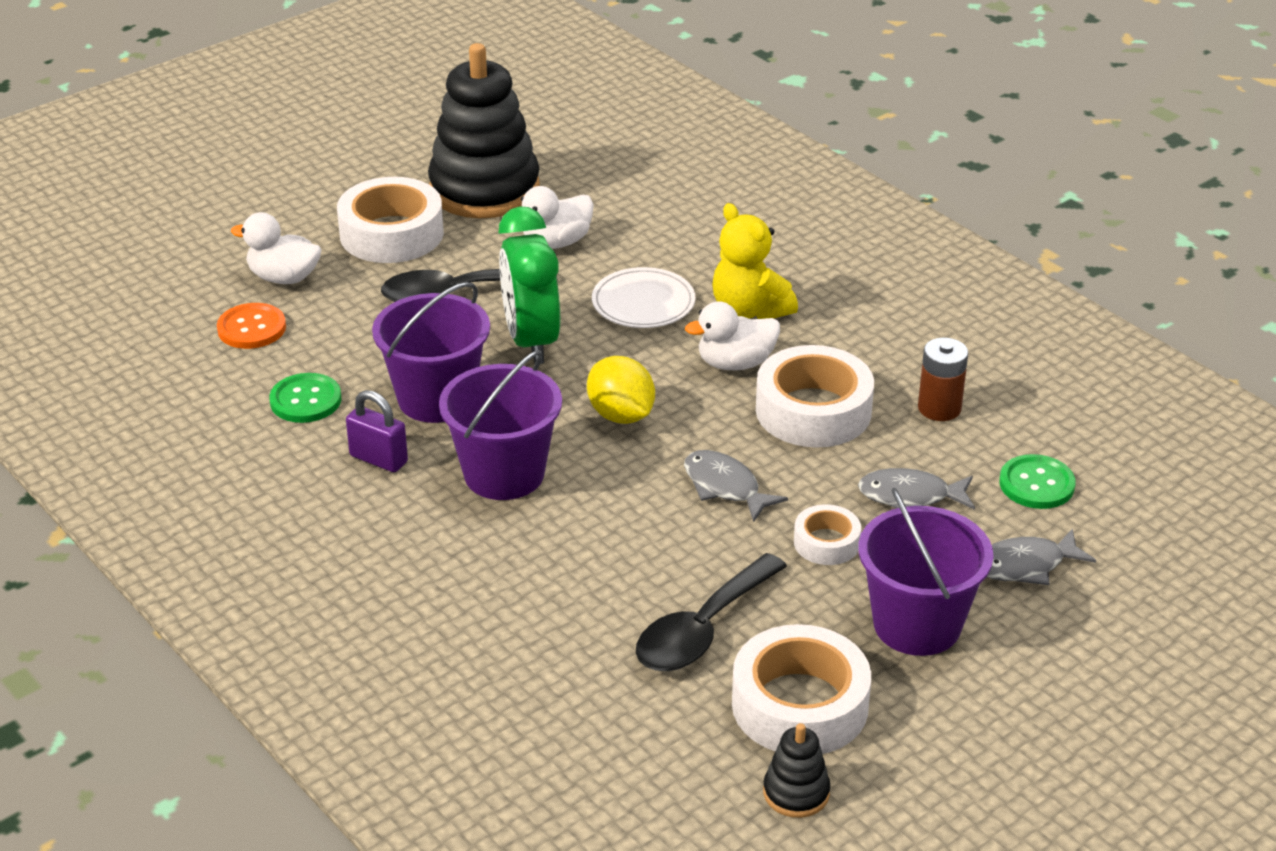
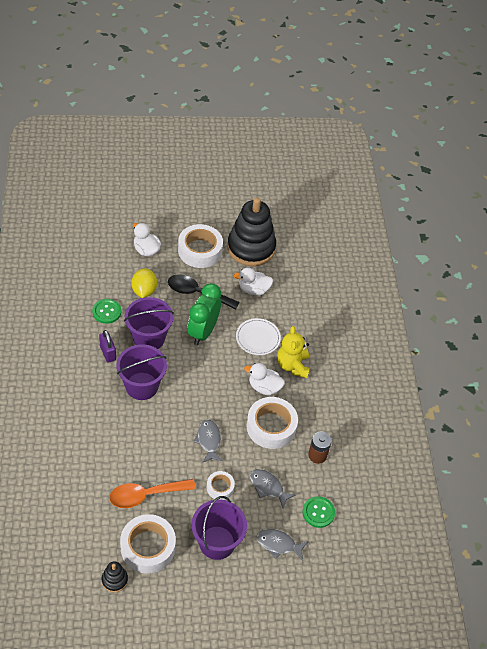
camera: 30 degrees right, 15 degrees up
orange button [217,303,286,349] -> none
yellow lemon [587,356,655,424] -> yellow lemon moved to [131,268,157,298]
black spoon [636,553,787,671] -> orange spoon [109,479,196,508]

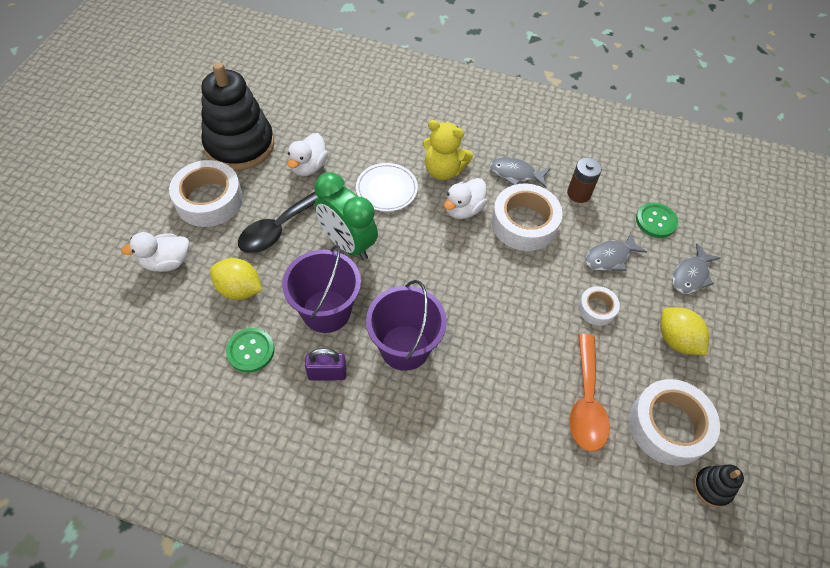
camera: 65 degrees left, 5 degrees up
purple bucket [191,496,247,560] -> yellow lemon [660,307,709,355]
grey fish [193,419,223,463] -> grey fish moved to [490,157,550,188]

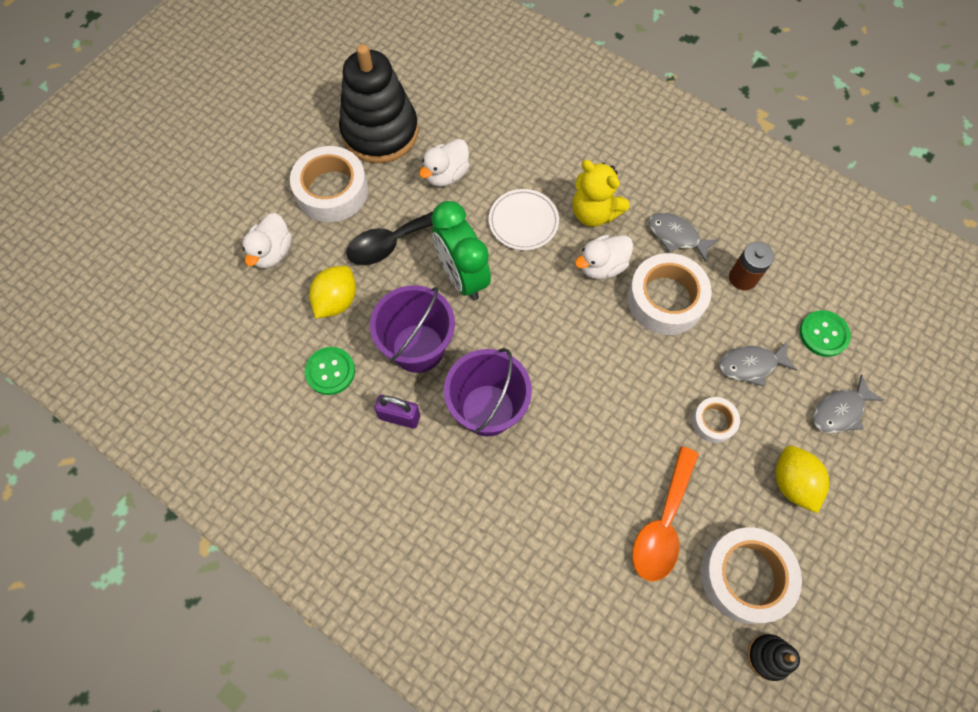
camera: 20 degrees right, 10 degrees up
white duck [121,232,189,272] -> white duck turned 75 degrees counterclockwise [242,213,292,268]
yellow lemon [210,258,262,300] -> yellow lemon turned 75 degrees clockwise [309,266,356,318]

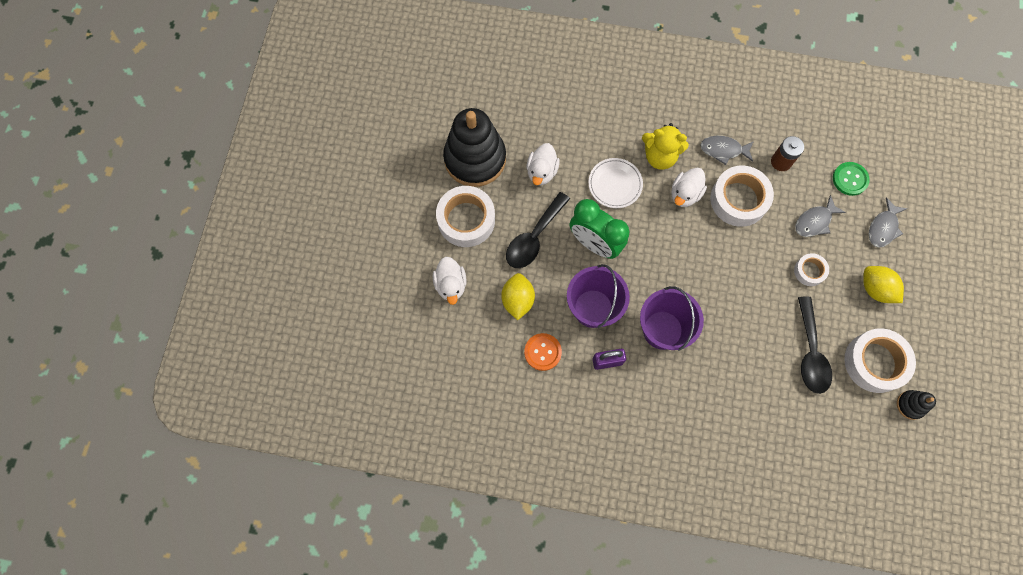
camera: 25 degrees left, 5 degrees up
green button [305,347,355,395] -> orange button [524,333,562,371]
orange spoon [632,447,699,582] -> black spoon [798,297,832,394]

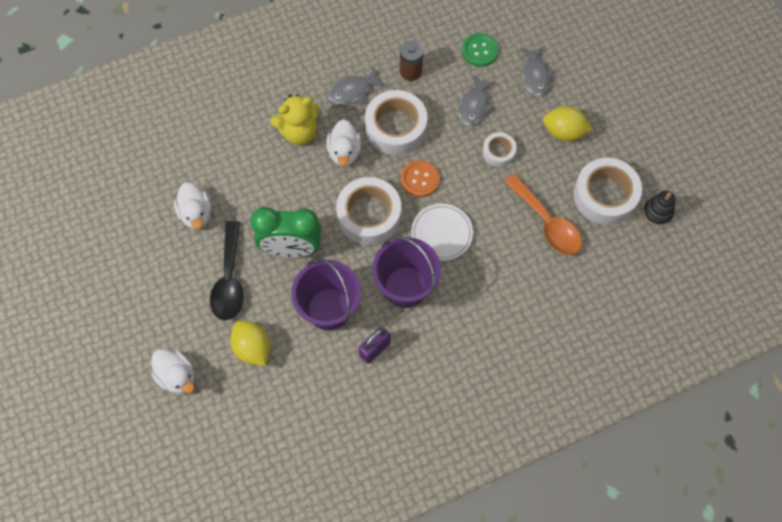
camera: 35 degrees left, 5 degrees down
white tape [436,186,495,247] -> white tape moved to [336,177,401,245]
black stacking toy [443,108,506,187] -> none
orange button [524,333,562,371] -> orange button moved to [401,160,440,197]
white plate [588,158,643,208] -> white plate moved to [411,204,473,261]
black spoon [798,297,832,394] -> orange spoon [504,174,582,255]

